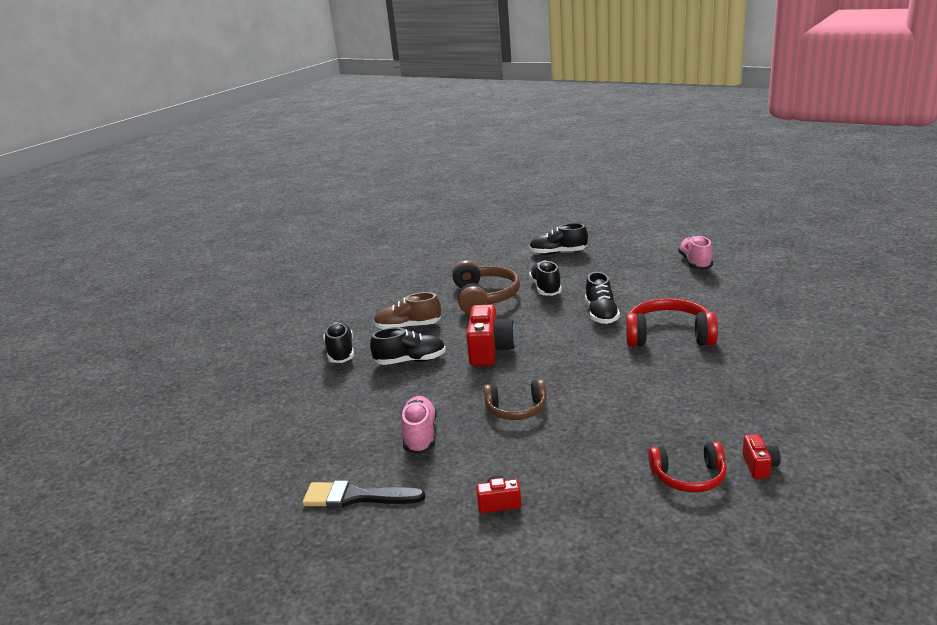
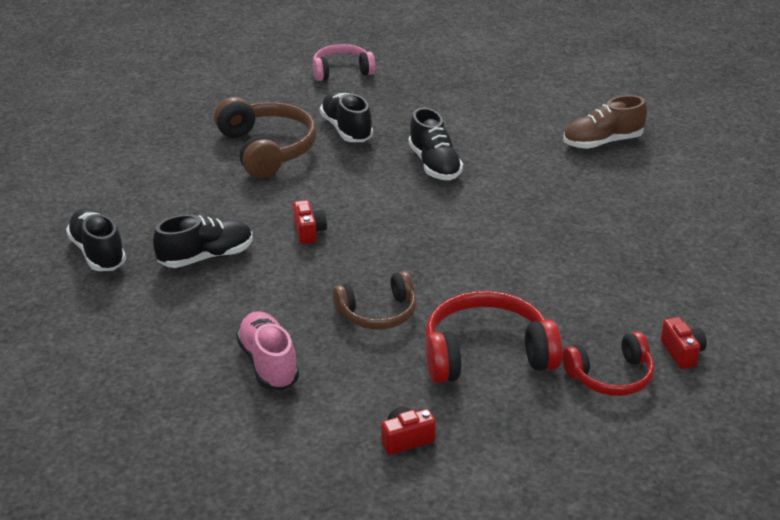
camera: 20 degrees left, 10 degrees up
black brush [302,481,425,508] -> none
brown shoe [374,292,441,329] -> brown shoe moved to [563,95,647,149]
red camera [466,305,516,366] -> red camera [293,200,327,244], size x0.51
black shoe [529,223,588,255] -> pink headphones [313,44,376,81]
red headphones [626,298,718,347] -> red headphones moved to [425,291,563,383]
pink shoe [678,235,713,269] -> none

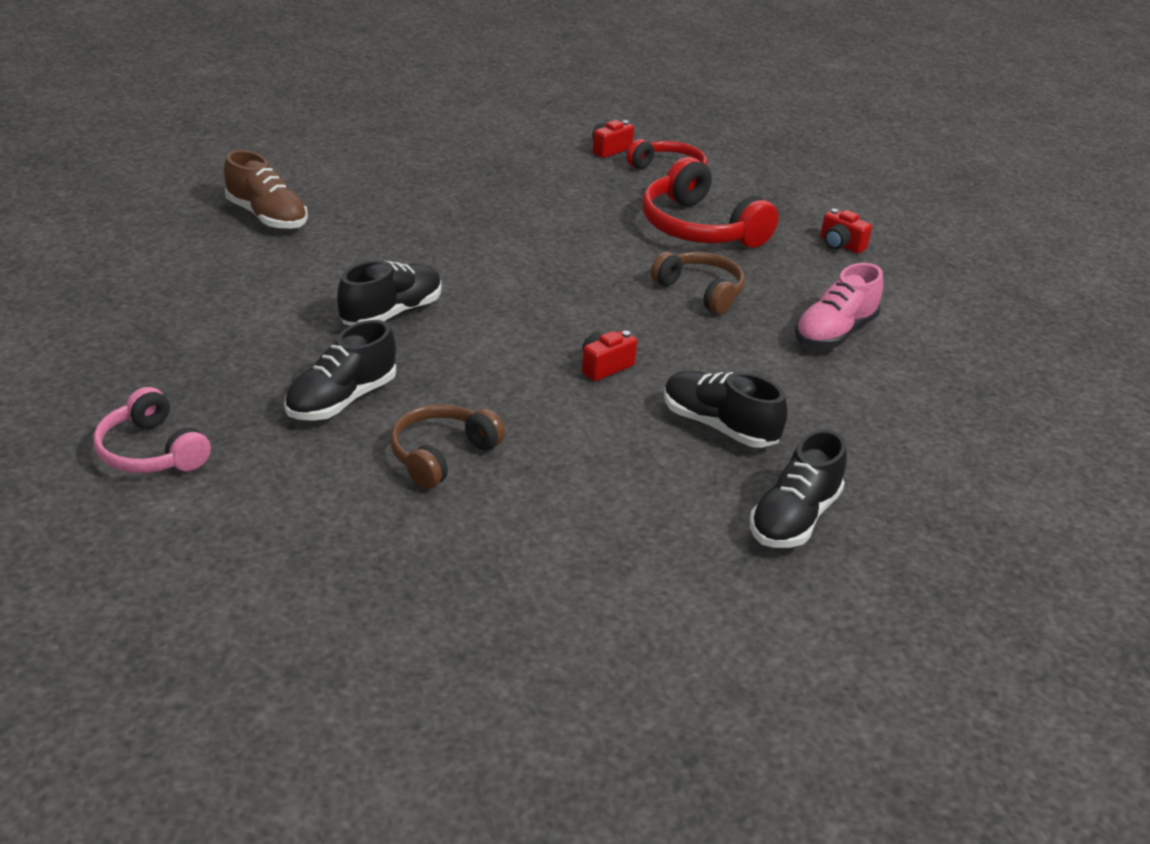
camera: 120 degrees left, 0 degrees up
brown headphones [214,97,317,178] -> brown headphones [390,404,505,489], size x0.64

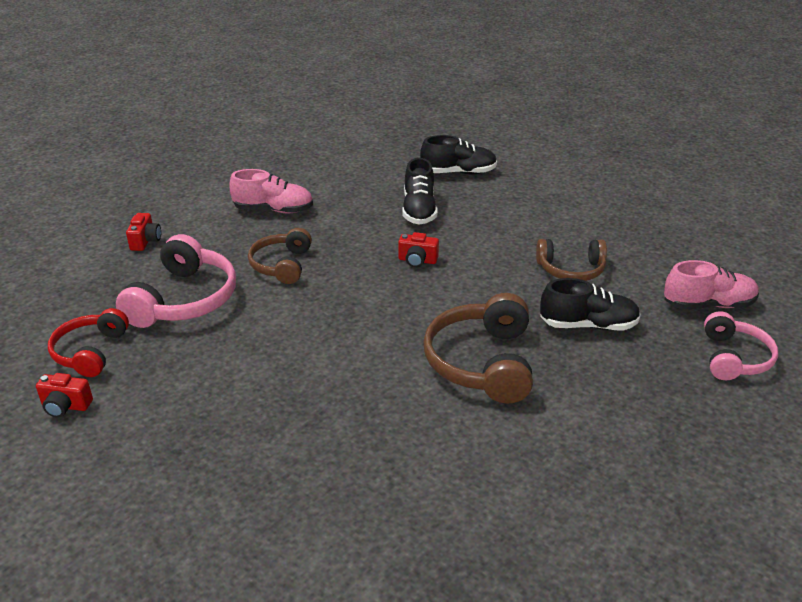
camera: 125 degrees left, 0 degrees up
brown shoe [224,150,308,229] -> none
black shoe [337,260,442,326] -> brown headphones [423,293,533,403]
red headphones [642,157,779,248] -> pink headphones [116,234,236,328]
none -> pink shoe [664,260,759,309]

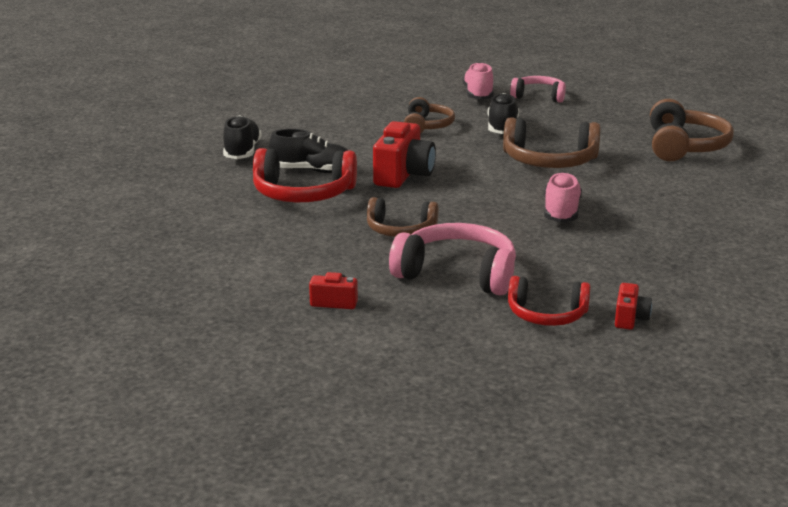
camera: 85 degrees left, 10 degrees down
pink shoe [229,169,313,213] -> pink shoe moved to [544,172,582,223]
red camera [398,232,439,267] -> red camera [373,121,436,188], size x1.98
none -> red headphones [253,148,357,202]
none -> brown headphones [650,99,734,161]

